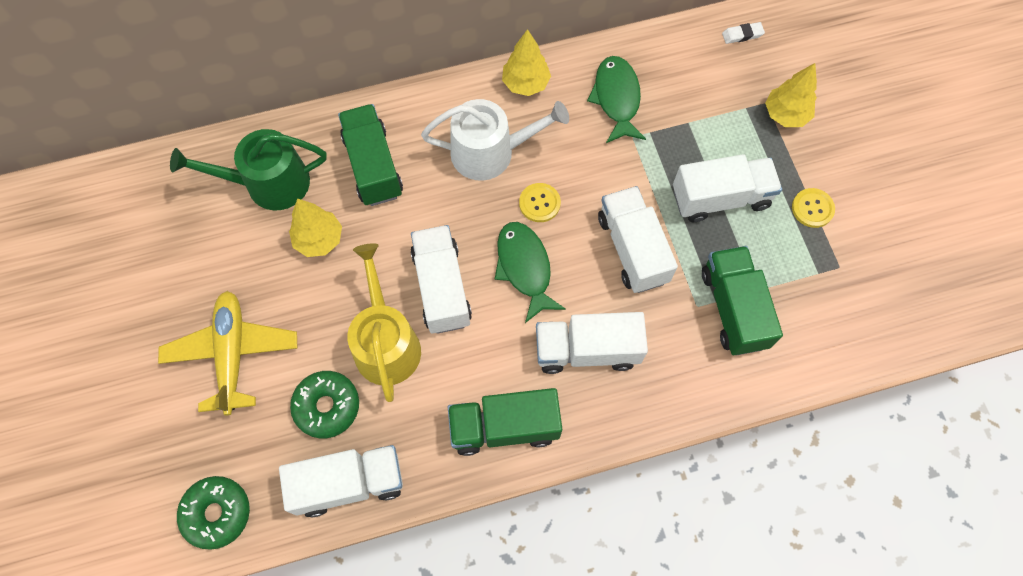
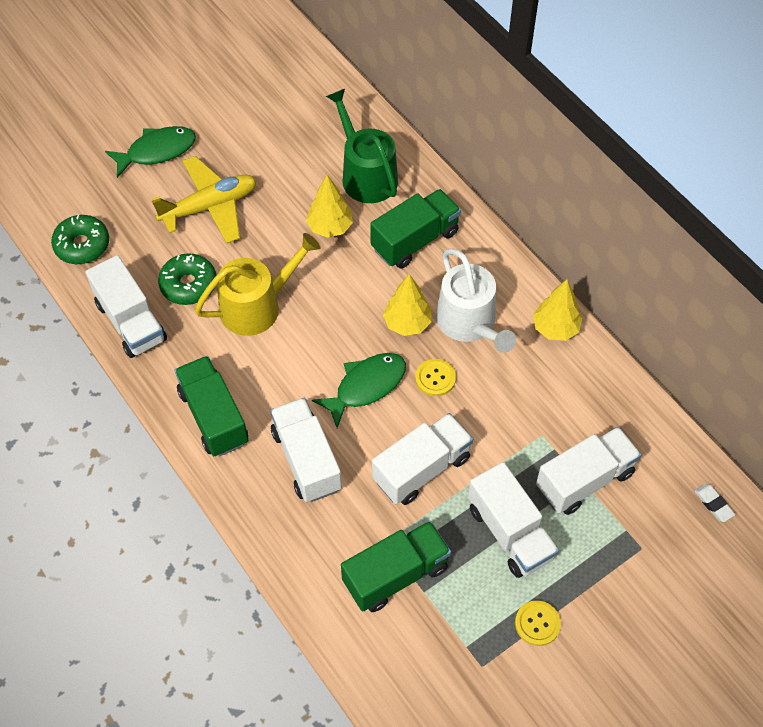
camera: 70 degrees right, 10 degrees down
white truck [411,225,472,334] -> white truck moved to [536,427,641,515]
green fish [587,56,646,143] -> green fish moved to [105,126,196,178]
yellow tree [765,63,817,127] -> yellow tree moved to [383,274,432,336]

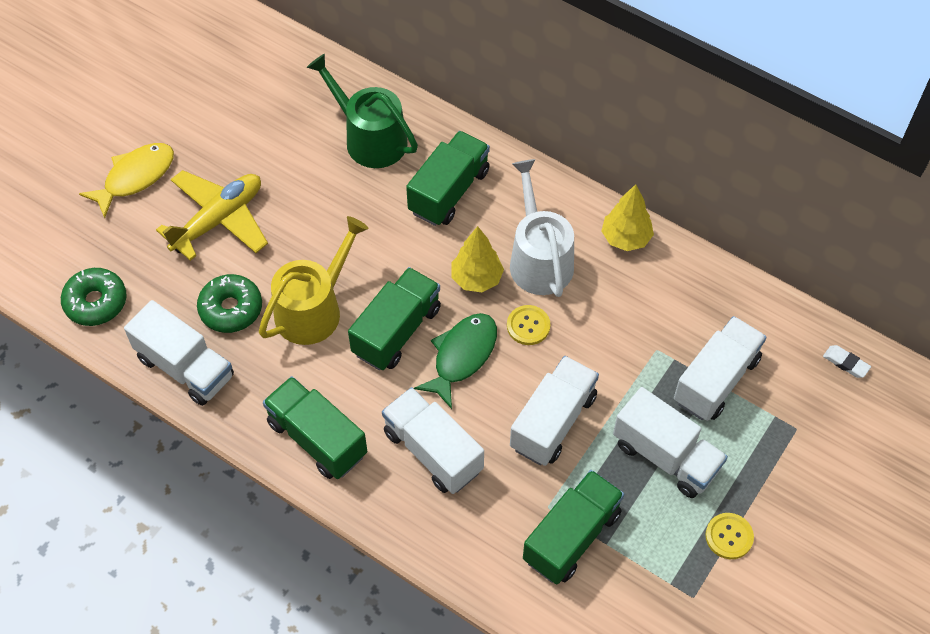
camera: 20 degrees left, 0 degrees up
green fish [105,126,196,178] -> yellow fish [79,143,174,218]
yellow tree [306,175,353,238] -> none
white watering can [436,249,516,353] -> white watering can turned 150 degrees counterclockwise [510,159,574,297]
none -> green truck [348,267,441,370]

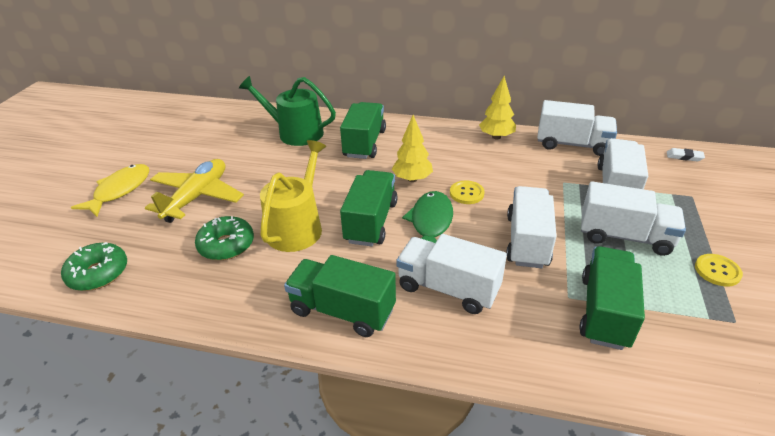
camera: 20 degrees left, 20 degrees down
white truck [124,300,234,406] -> white truck moved to [537,100,617,156]
white watering can [510,159,574,297] -> none

